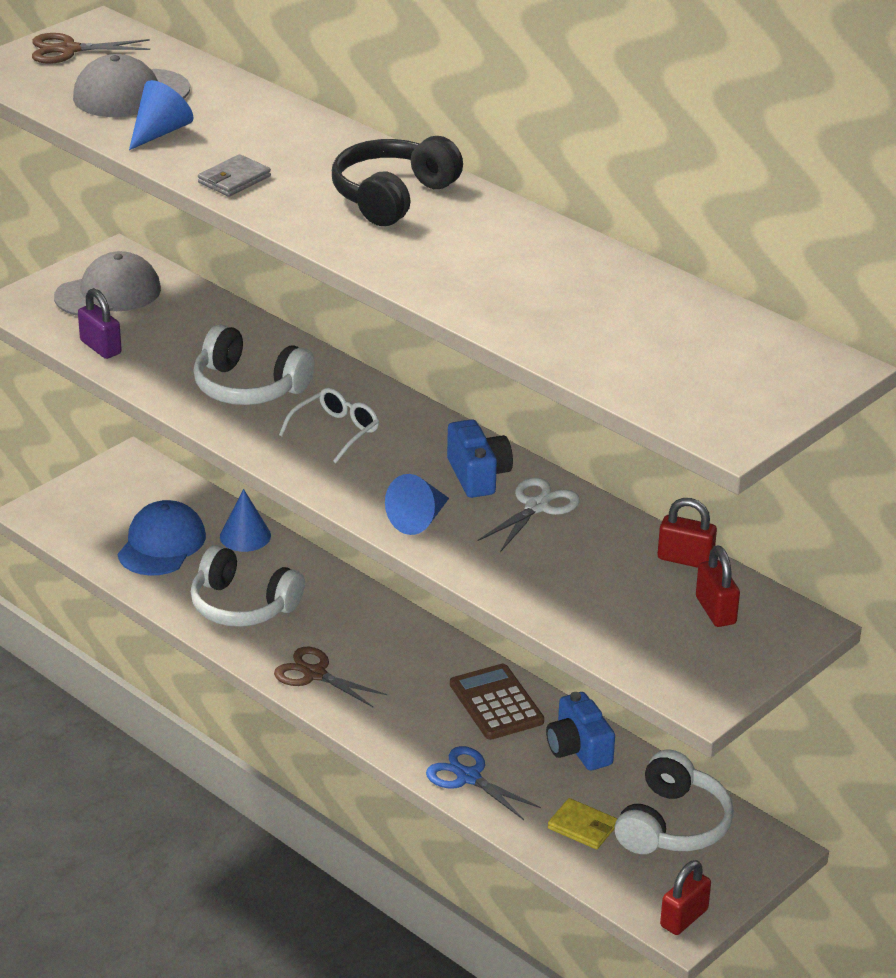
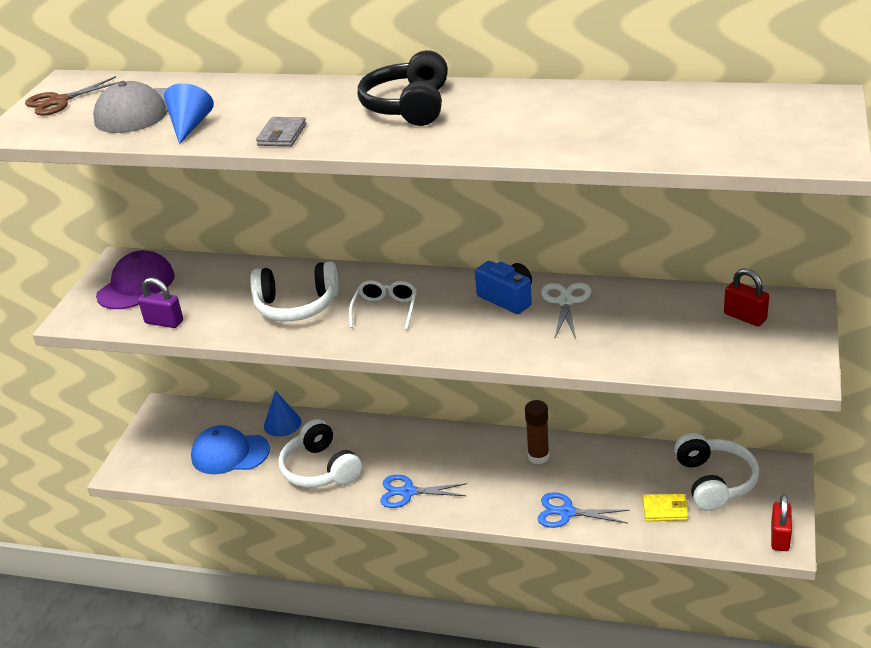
camera: 25 degrees left, 0 degrees up
grey cap [54,251,161,316] -> purple cap [96,250,175,309]
blue cap [118,500,206,576] -> blue cap turned 75 degrees counterclockwise [191,425,270,474]
white headphones [191,545,305,627] -> white headphones turned 60 degrees clockwise [278,419,362,488]
brown scissors [274,647,387,707] -> blue scissors [380,475,467,508]
blue cone [385,474,449,535] -> none
brown calculator [450,664,544,740] -> brown glue stick [525,400,550,464]
blue camera [546,692,615,771] -> none
red padlock [658,498,717,568] -> none

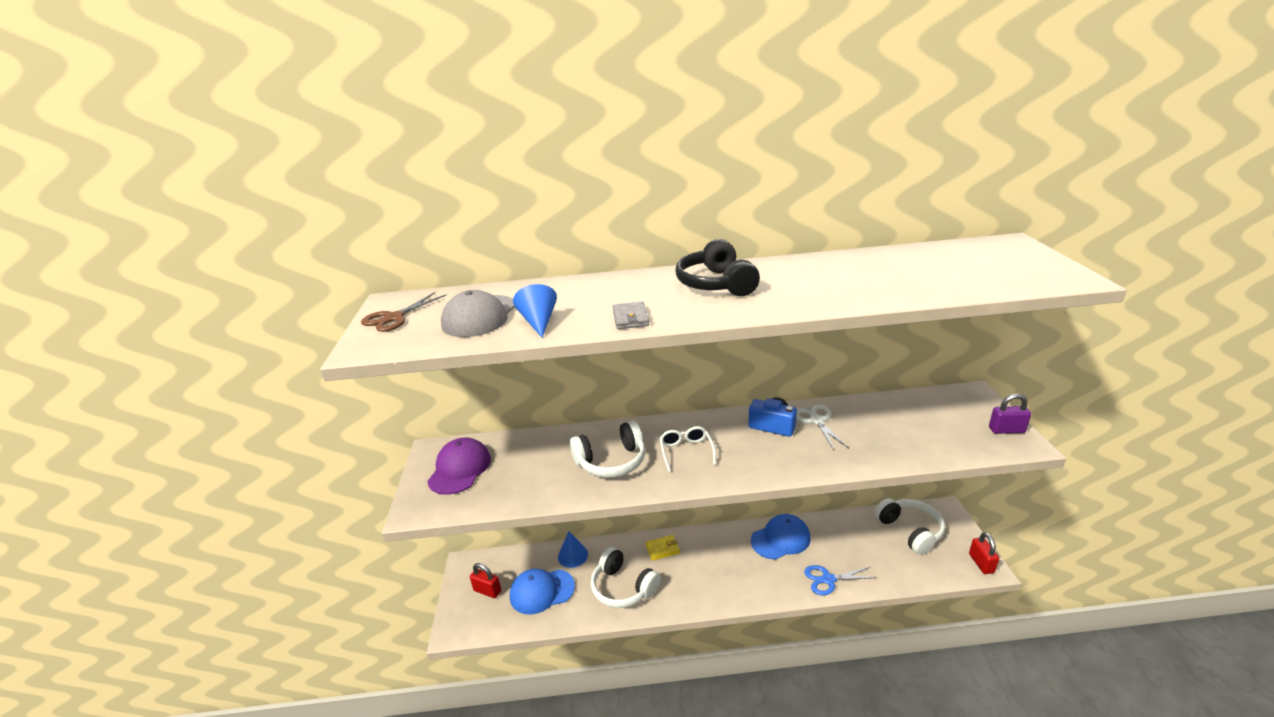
camera: 20 degrees left, 5 degrees down
purple padlock [138,278,183,328] -> purple padlock moved to [989,394,1031,434]
blue scissors [380,475,467,508] -> none
brown glue stick [525,400,550,464] -> blue cap [751,514,810,560]
yellow wallet [642,494,688,521] -> yellow wallet moved to [645,535,680,561]
red padlock [724,268,769,326] -> red padlock moved to [470,563,501,598]

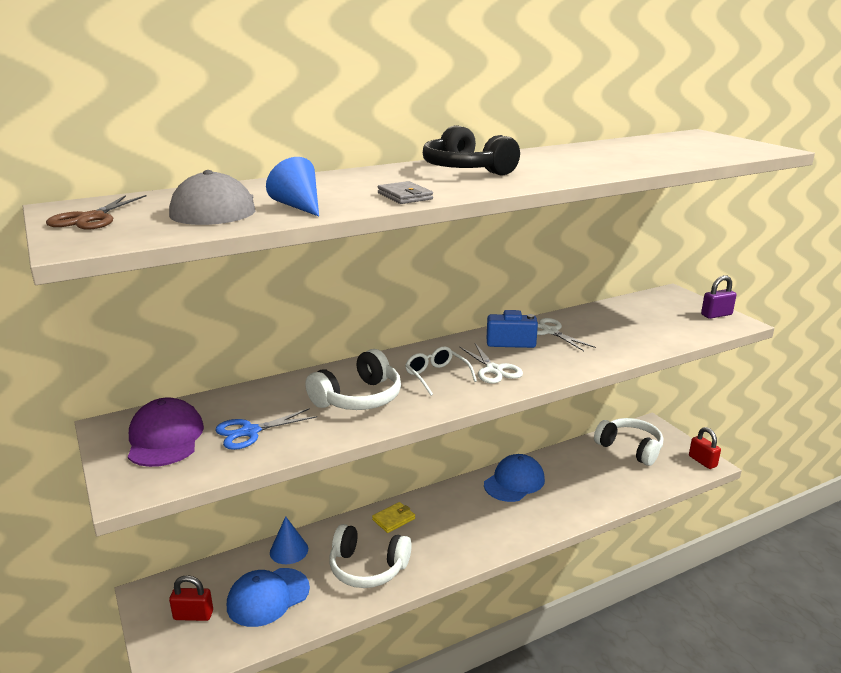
camera: 25 degrees left, 5 degrees down
blue scissors [804,565,877,595] -> blue scissors moved to [215,408,317,450]
none -> white scissors [459,343,523,384]

